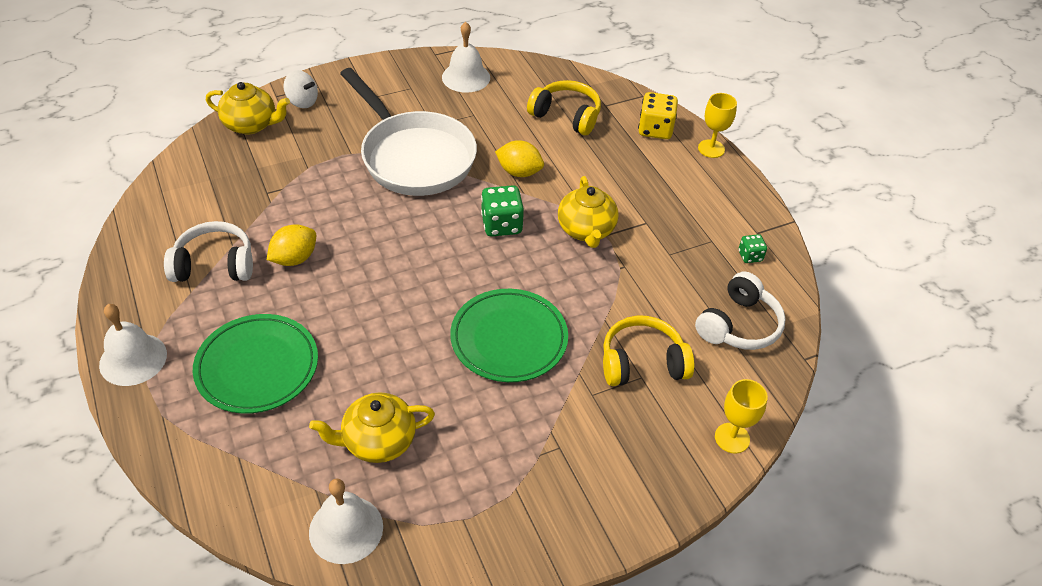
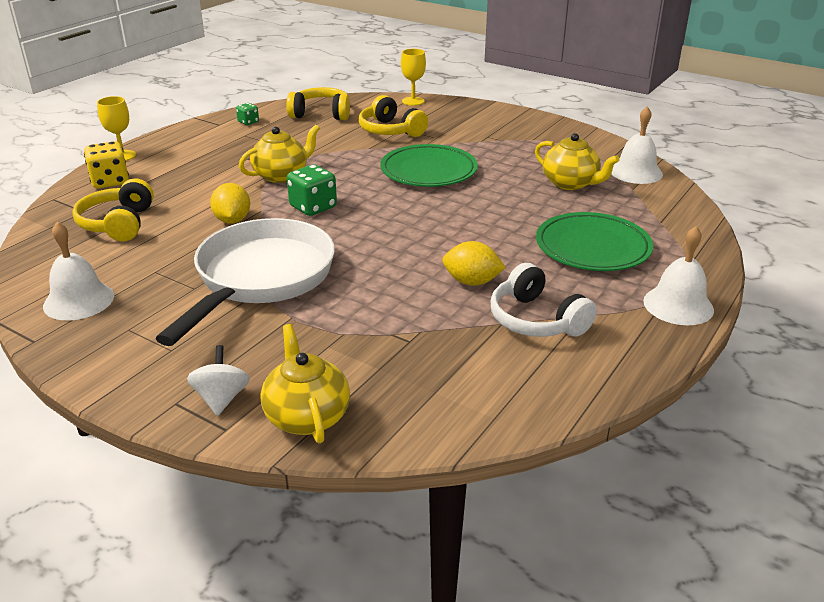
camera: 120 degrees left, 15 degrees down
white headphones [695,272,786,350] -> yellow headphones [286,87,350,120]

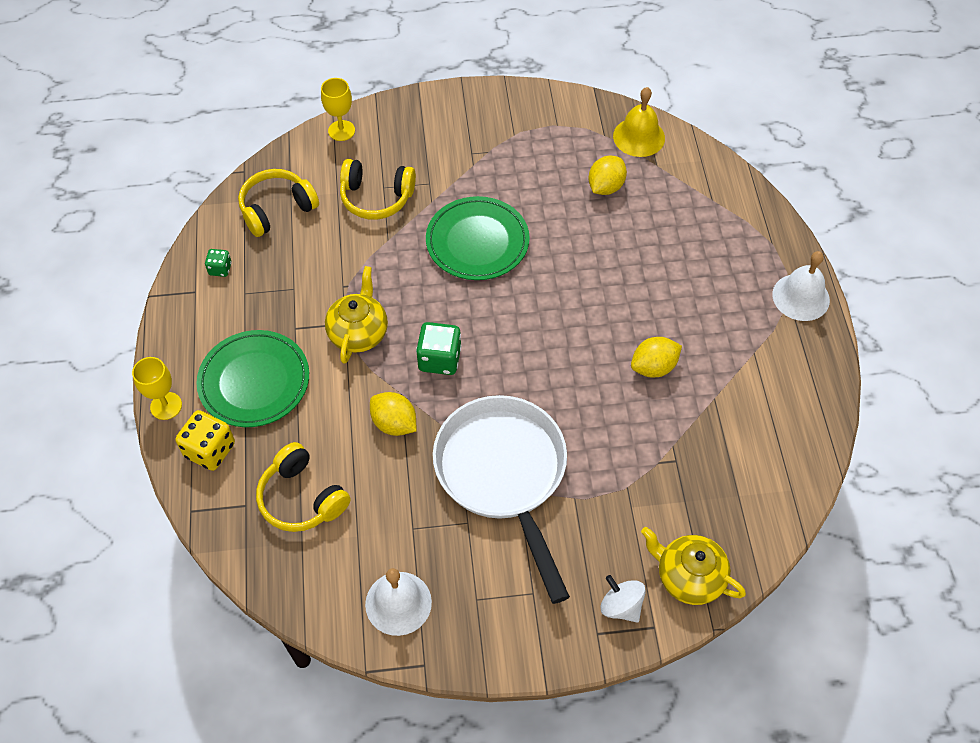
camera: 40 degrees left, 25 degrees up
white headphones [490,263,597,337] -> none
yellow teapot [535,133,620,190] -> yellow lemon [588,156,627,195]
green plate [536,212,653,271] -> green plate moved to [196,330,309,427]
white bell [611,106,663,184] -> yellow bell [613,87,665,157]

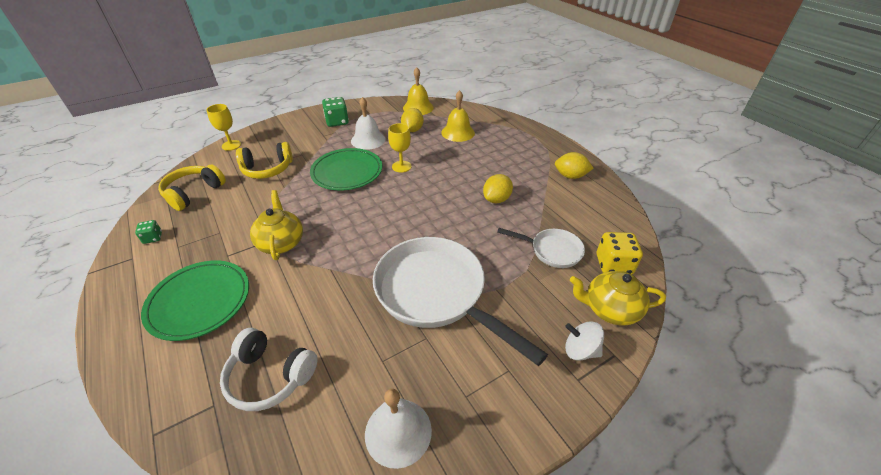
camera: 25 degrees left, 15 degrees down
yellow goblet [132,357,182,420] -> yellow goblet moved to [388,123,411,173]
yellow dice [176,410,235,471] -> yellow dice moved to [597,232,643,275]
yellow headphones [256,442,351,532] -> white headphones [220,328,318,411]
yellow lemon [370,392,417,436] -> yellow lemon moved to [555,152,594,179]
green dice [416,322,462,375] -> green dice moved to [322,97,349,127]
white bell [772,251,830,321] -> white bell moved to [351,97,385,150]
none -> yellow bell [441,90,475,142]
none -> white pan [497,228,585,268]

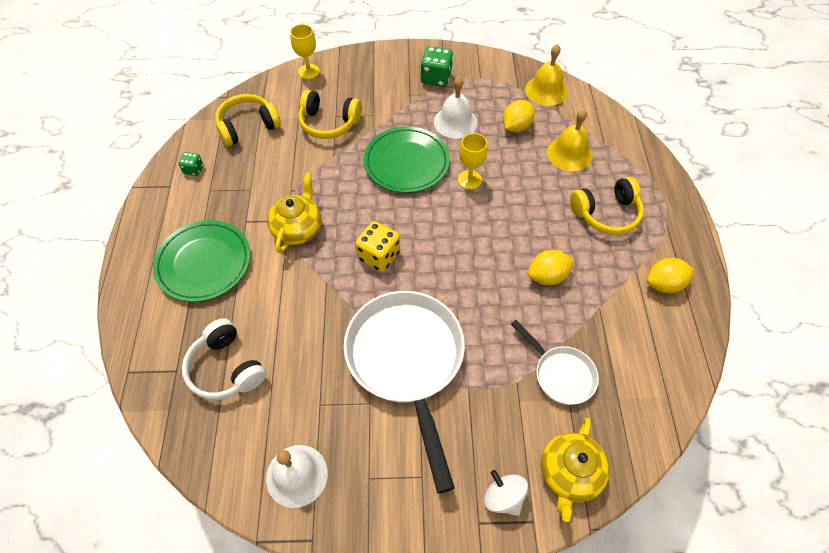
camera: 30 degrees right, 15 degrees up
yellow lemon [555,152,594,179] -> yellow lemon turned 60 degrees counterclockwise [647,258,694,293]
yellow teapot [570,271,666,325] -> yellow teapot turned 105 degrees counterclockwise [541,418,609,522]
yellow dice [597,232,643,275] -> yellow dice moved to [355,221,400,272]
none -> yellow headphones [570,177,644,235]

